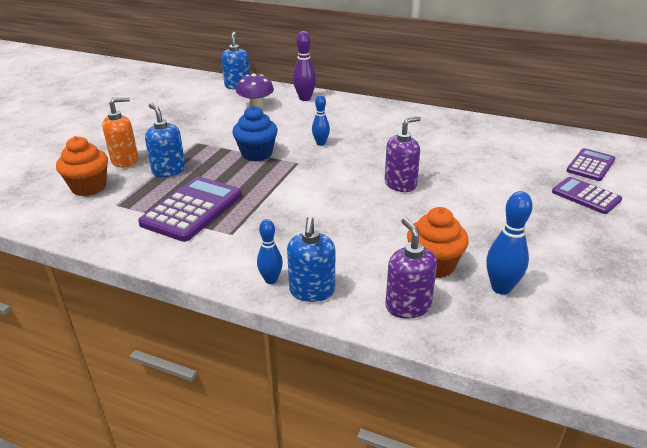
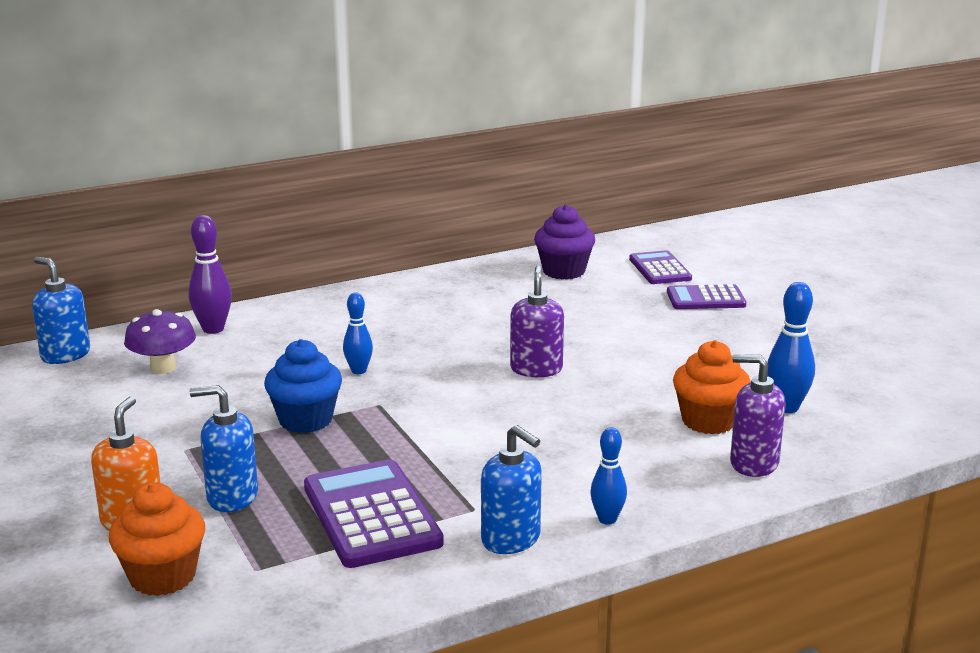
camera: 50 degrees left, 10 degrees down
blue soap dispenser [287,217,335,302] -> blue soap dispenser moved to [481,425,542,554]
none -> purple cupcake [534,204,595,280]

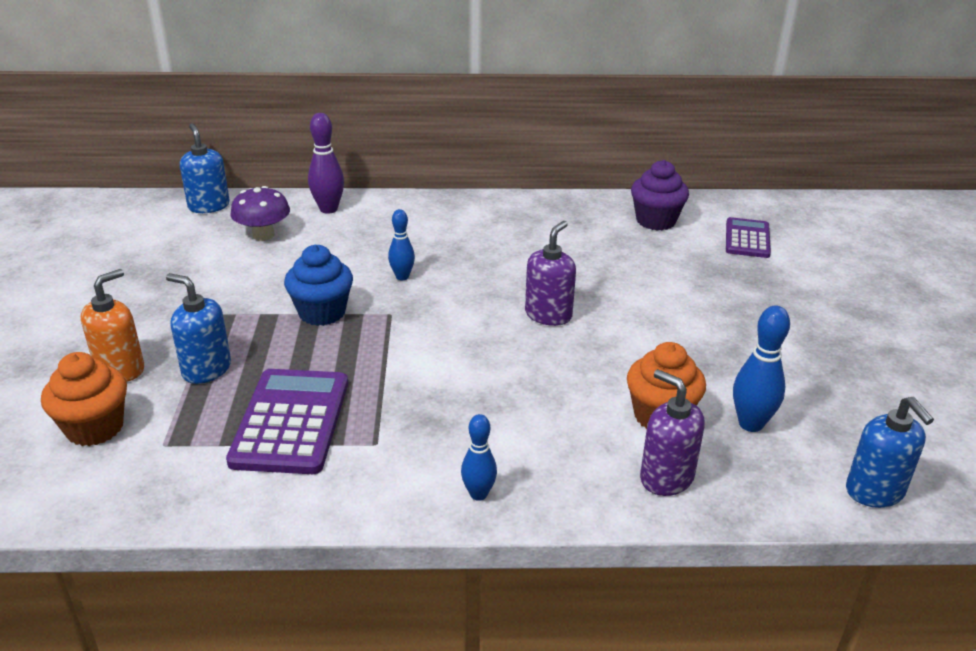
camera: 25 degrees right, 10 degrees up
blue soap dispenser [481,425,542,554] -> blue soap dispenser moved to [846,397,934,508]
purple calculator [667,284,746,309] -> none

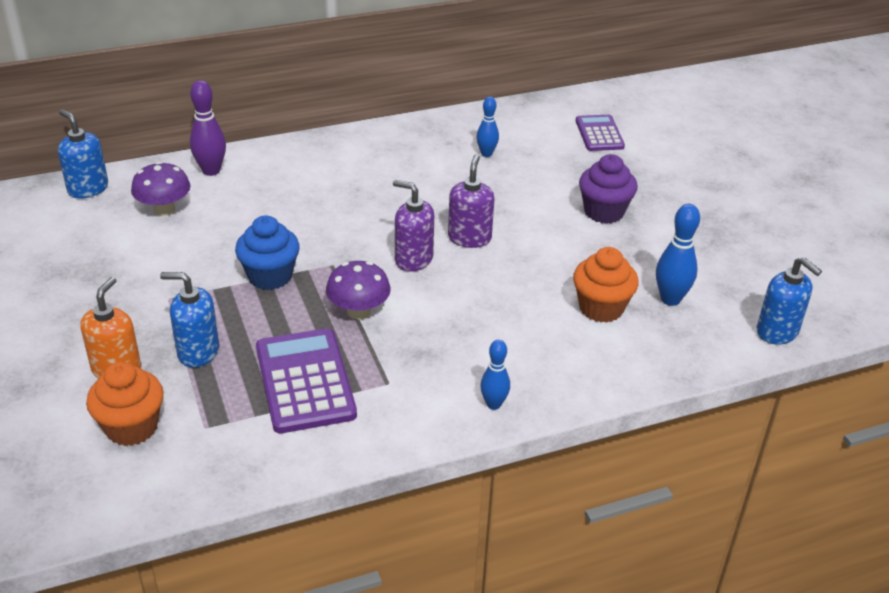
camera: 20 degrees left, 5 degrees up
blue bowling pin [388,209,415,280] -> blue bowling pin moved to [477,97,499,157]
purple cupcake [631,160,689,231] -> purple cupcake moved to [579,154,638,224]
purple soap dispenser [640,369,705,496] -> purple soap dispenser moved to [393,180,434,272]
none -> purple mushroom [326,261,391,320]

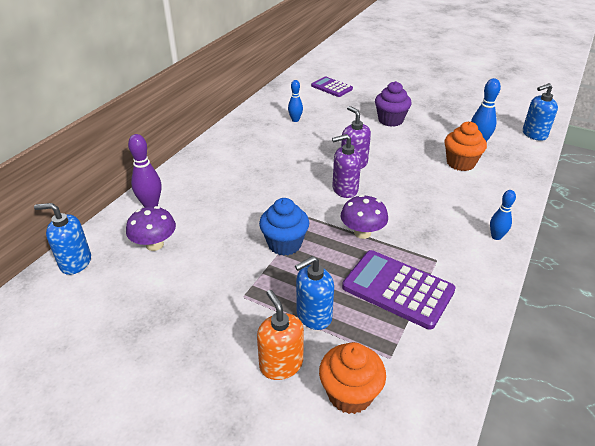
camera: 40 degrees left, 0 degrees up
blue soap dispenser [757,257,822,345] -> blue soap dispenser turned 150 degrees clockwise [523,83,558,141]

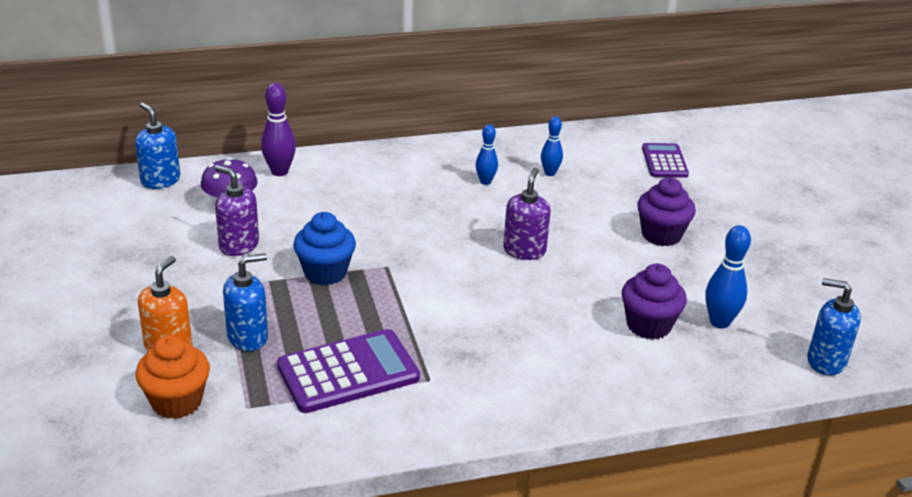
camera: 45 degrees right, 5 degrees down
blue soap dispenser [295,256,334,330] -> blue soap dispenser turned 135 degrees clockwise [223,253,268,351]
purple soap dispenser [332,134,361,198] -> purple soap dispenser moved to [214,165,259,256]
purple mushroom [341,195,388,239] -> none
purple calculator [342,250,456,330] -> purple calculator turned 75 degrees clockwise [277,329,420,413]
orange cupcake [444,121,487,171] -> purple cupcake [621,264,687,339]
blue bowling pin [490,190,516,240] -> blue bowling pin moved to [476,124,498,185]

